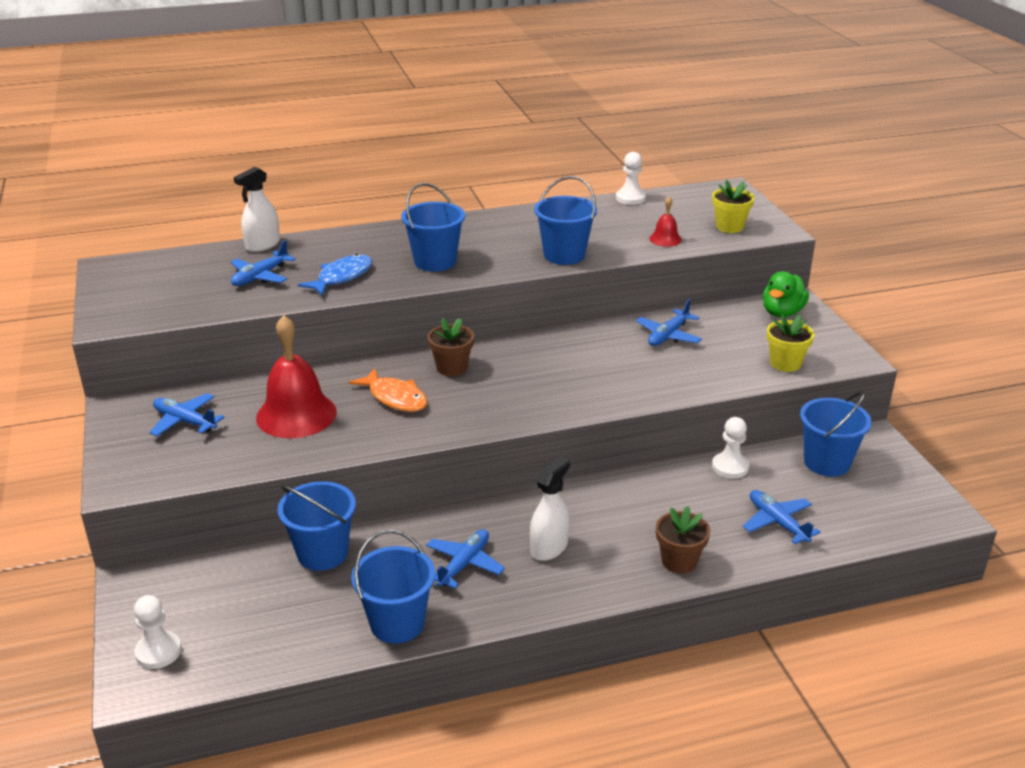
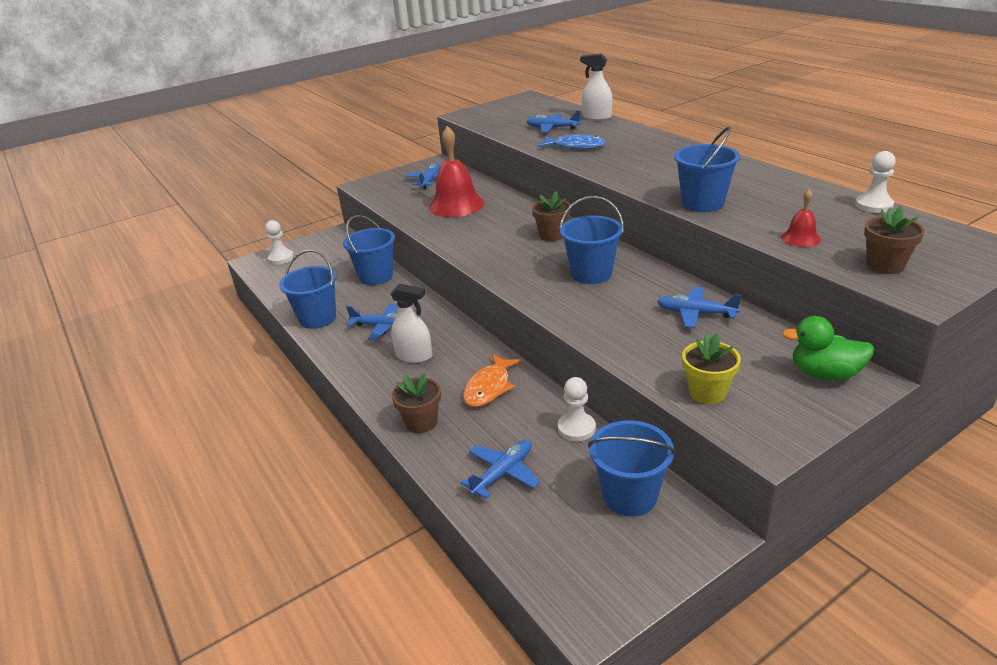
camera: 75 degrees right, 0 degrees up
orange fish [349,368,427,412] -> orange fish moved to [463,354,522,407]
blue bucket [401,183,465,272] -> blue bucket moved to [559,196,624,284]
yellow flower pot [712,180,755,233] -> brown flower pot [864,206,925,274]

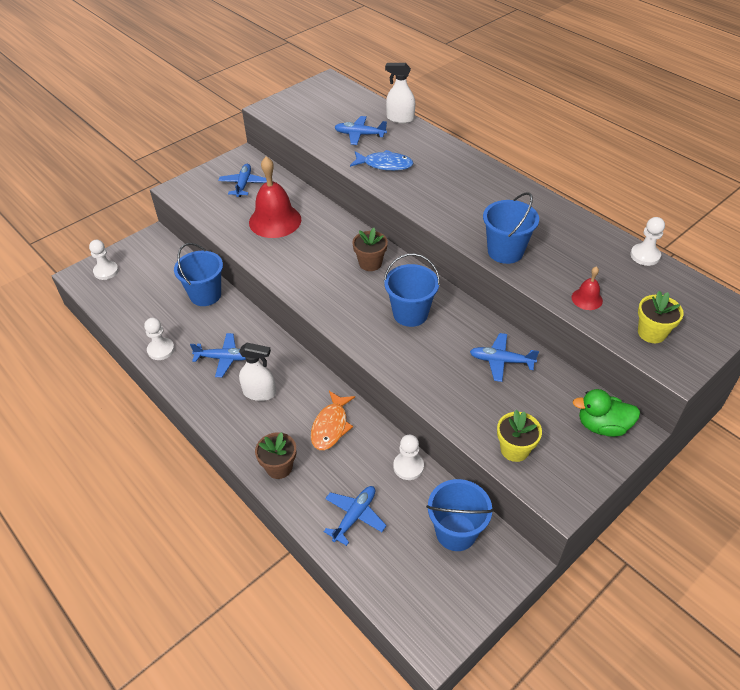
camera: 10 degrees left, 15 degrees up
blue bucket [279,250,337,329] -> white pawn [144,318,175,360]
brown flower pot [864,206,925,274] -> yellow flower pot [638,291,684,343]

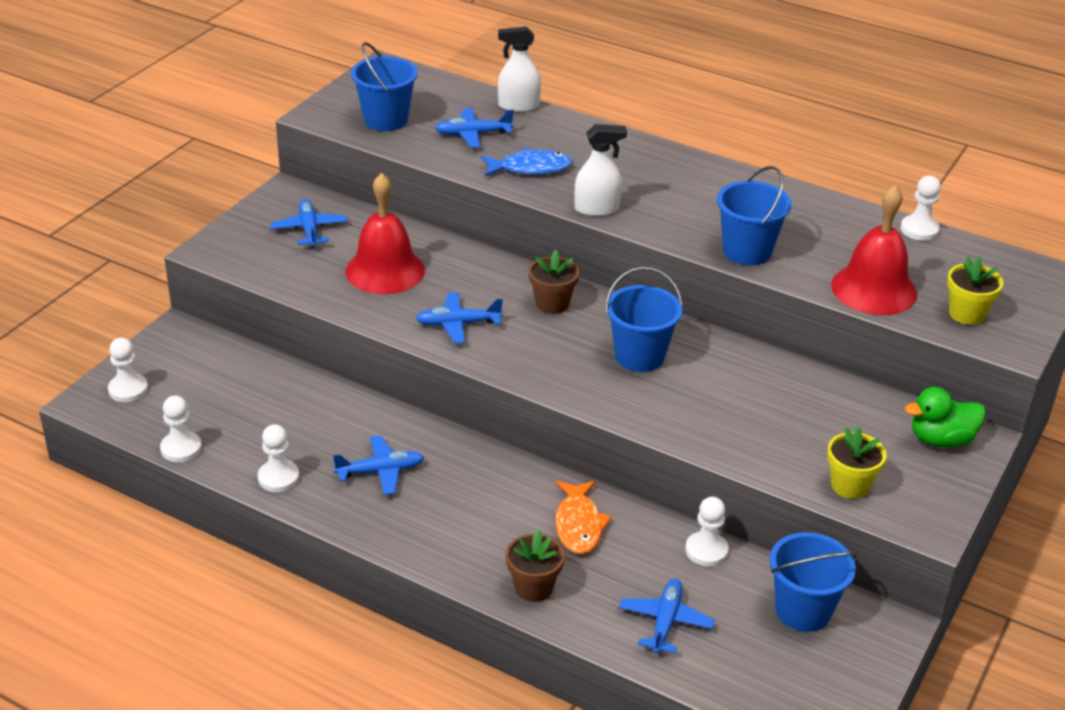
camera: 20 degrees left, 10 degrees down
blue bucket [174,243,223,306] -> blue bucket moved to [351,42,418,131]
white spray bottle [239,343,276,401] -> white spray bottle moved to [575,124,627,216]
blue plane [470,333,539,382] -> blue plane moved to [416,292,503,343]
red bell [571,266,603,310] -> red bell [831,185,917,315], size x2.11
none -> white pawn [160,395,202,462]

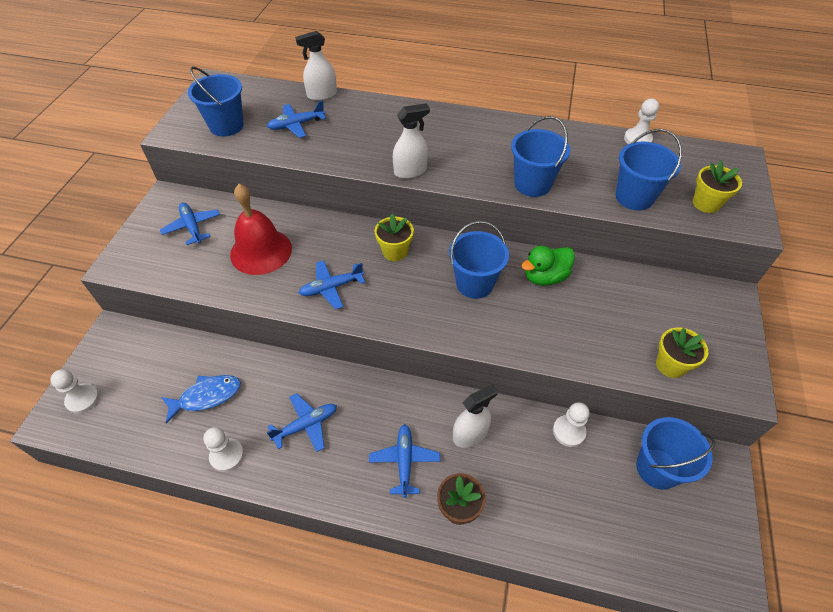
camera: 15 degrees left, 15 degrees up
white pawn [160,395,202,462] -> none
blue fish [481,148,572,176] -> blue fish moved to [161,375,241,423]
brown flower pot [529,250,579,314] -> yellow flower pot [375,214,414,261]
orange fish [555,481,612,554] -> white spray bottle [453,384,498,448]
blue plane [619,579,715,654] -> blue plane moved to [369,424,440,498]
red bell [831,185,917,315] -> blue bucket [616,129,682,211]
green duck [905,387,986,447] -> green duck moved to [521,246,575,286]

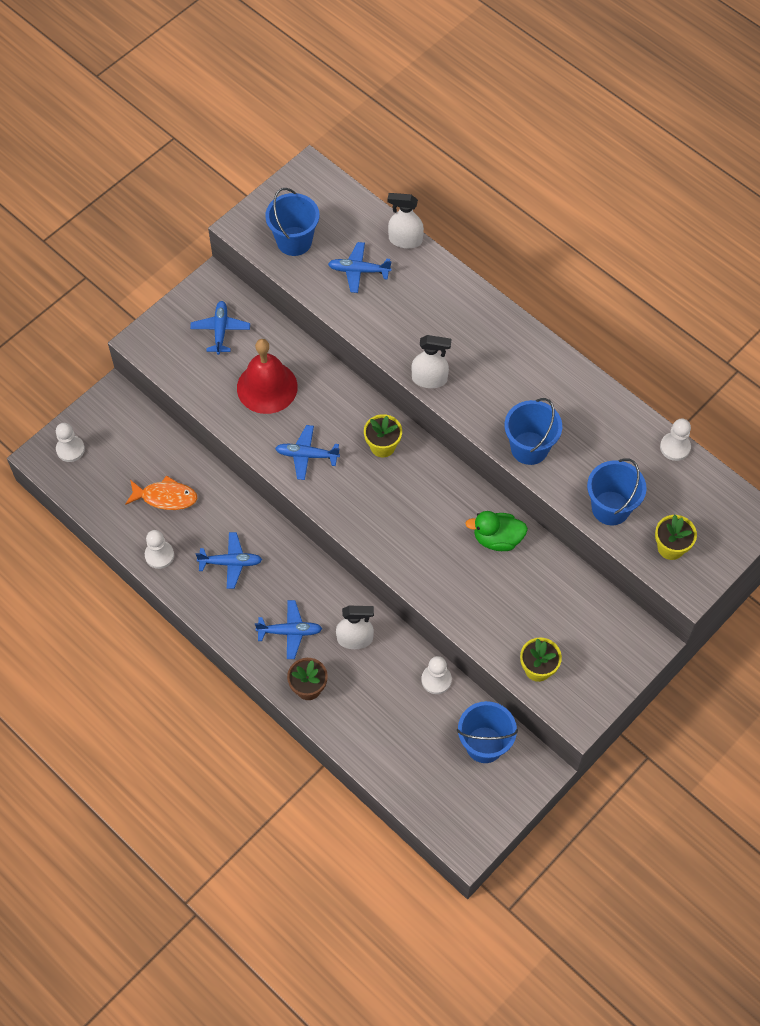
camera: 30 degrees right, 10 degrees up
blue fish [161,375,241,423] -> orange fish [125,475,198,510]
blue plane [369,424,440,498] -> blue plane turned 60 degrees clockwise [255,600,322,659]
blue bucket [449,221,509,299] -> none

